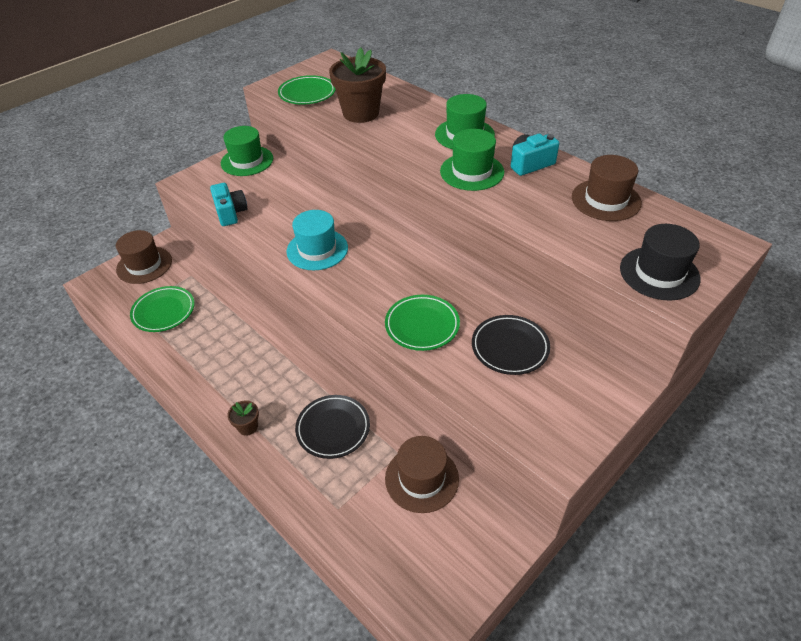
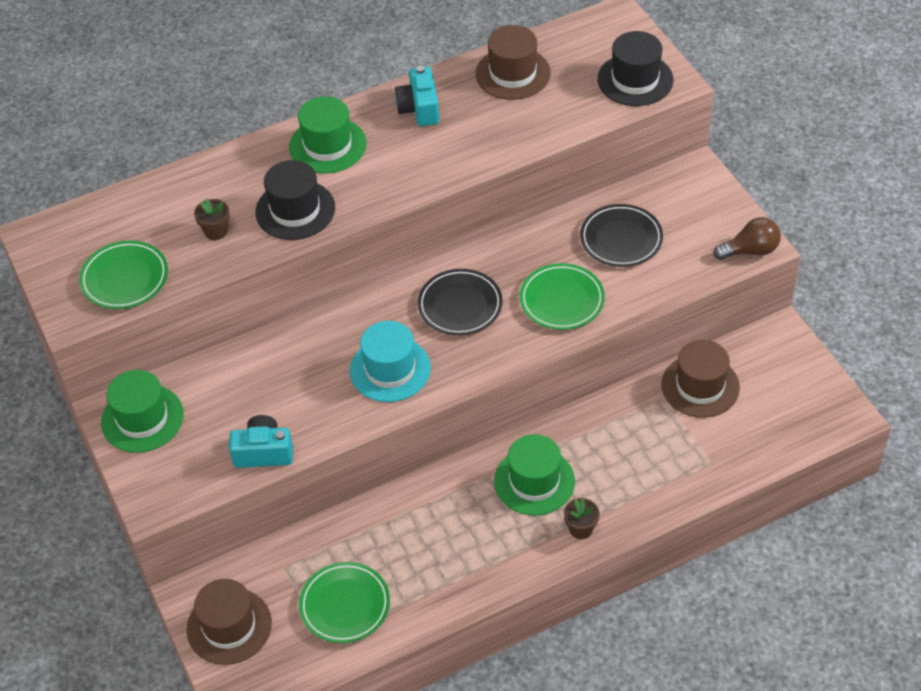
camera: 70 degrees left, 5 degrees up
black plate [295,395,370,459] -> black plate moved to [418,269,503,335]
brown flower pot [329,48,386,123] -> brown flower pot [194,199,230,240], size x0.45
green hat [440,129,504,191] -> green hat moved to [494,434,575,516]
none -> black hat [255,160,335,240]
none -> brown light bulb [713,217,781,260]

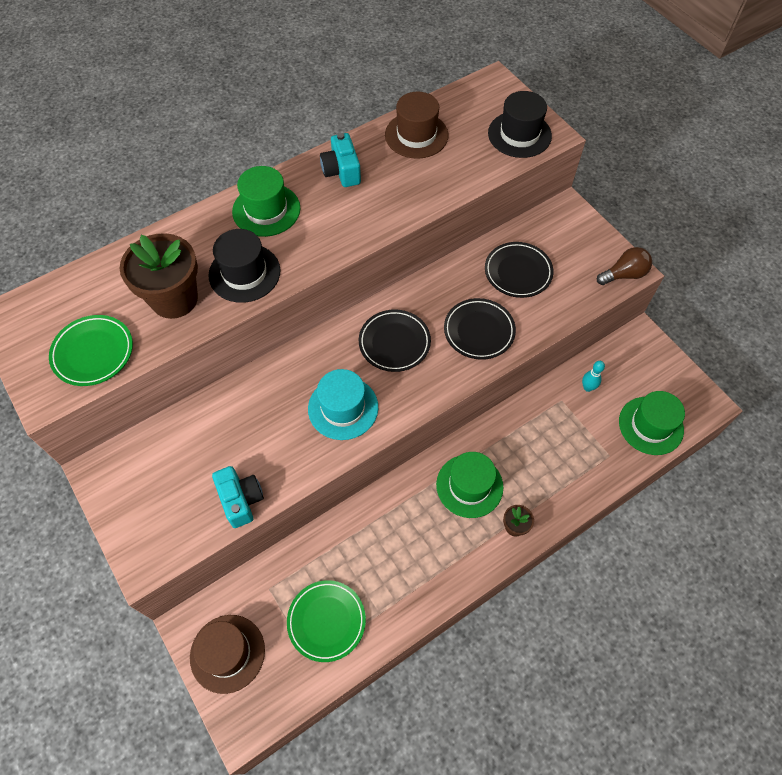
camera: 10 degrees left, 10 degrees up
green hat [101,370,184,453] -> green hat moved to [619,391,685,455]
brown flower pot [194,199,230,240] -> brown flower pot [120,233,198,319], size x2.22
turquoise camera [229,415,293,468] -> turquoise camera turned 75 degrees clockwise [212,466,264,528]
green plate [520,263,605,330] -> black plate [444,298,516,360]
brown hat [661,340,740,418] -> turquoise bowling pin [582,361,605,392]

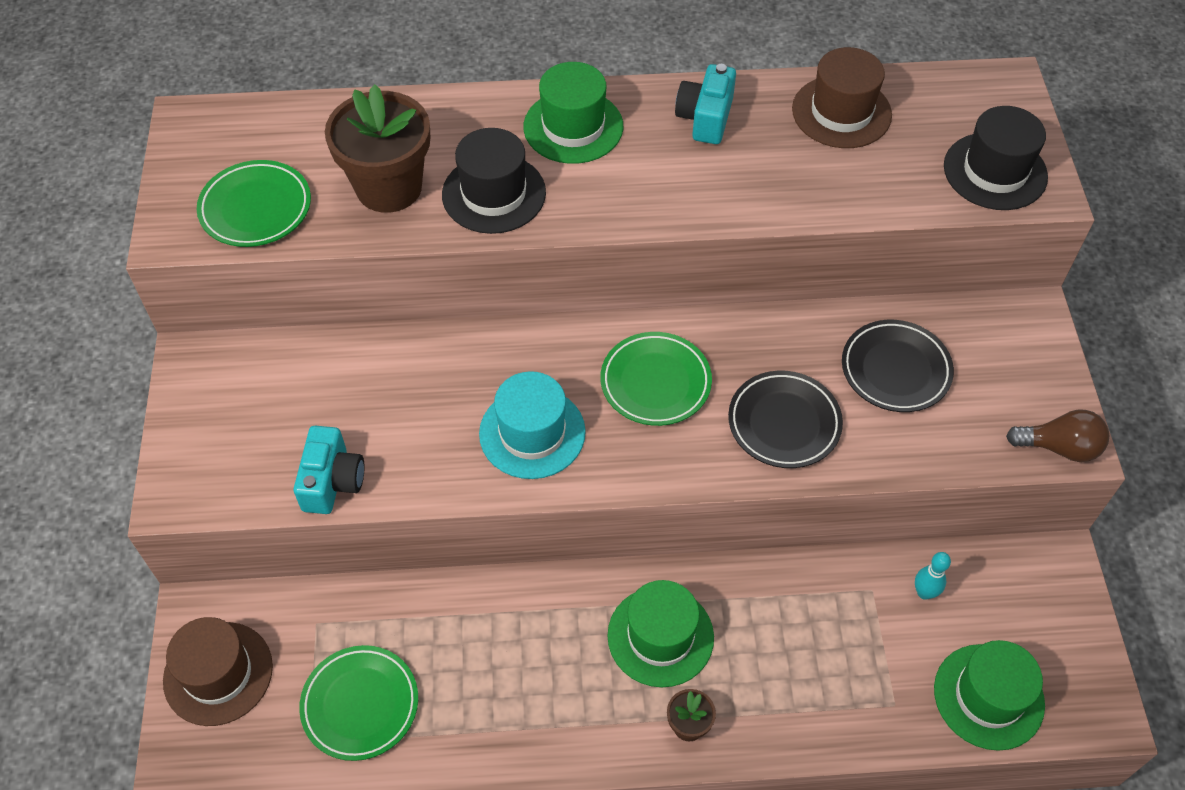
camera: 30 degrees right, 5 degrees down
black plate [359,309,431,372] -> green plate [600,332,712,426]

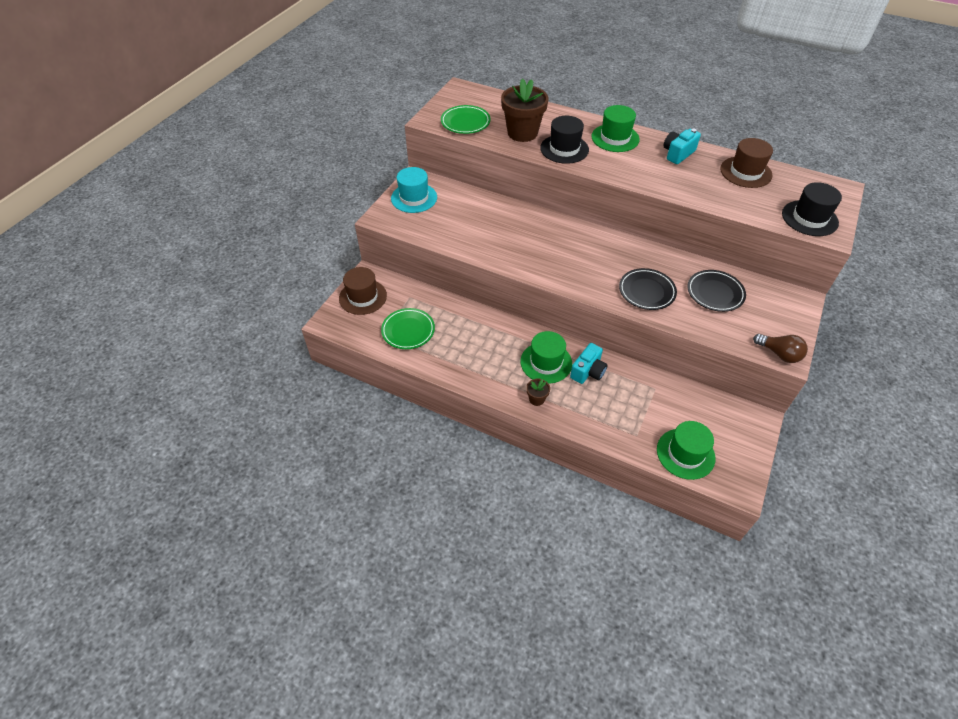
camera: 30 degrees right, 5 degrees down
turquoise camera [294,426,364,514] -> turquoise camera moved to [570,343,608,384]
turquoise hat [479,371,586,479] -> turquoise hat moved to [391,167,437,213]
green plate [600,332,712,426] -> none
turquoise bowling pin [915,552,951,600] -> none

